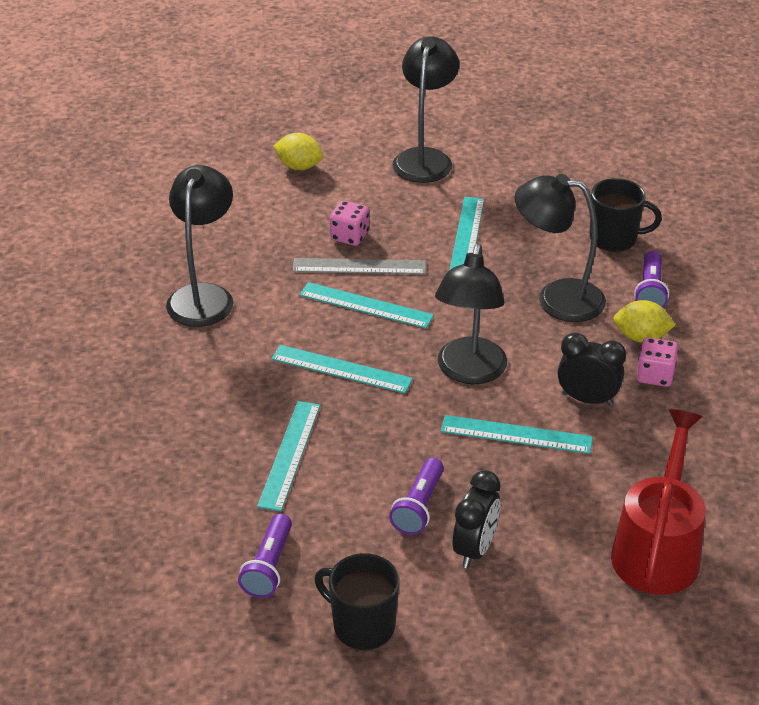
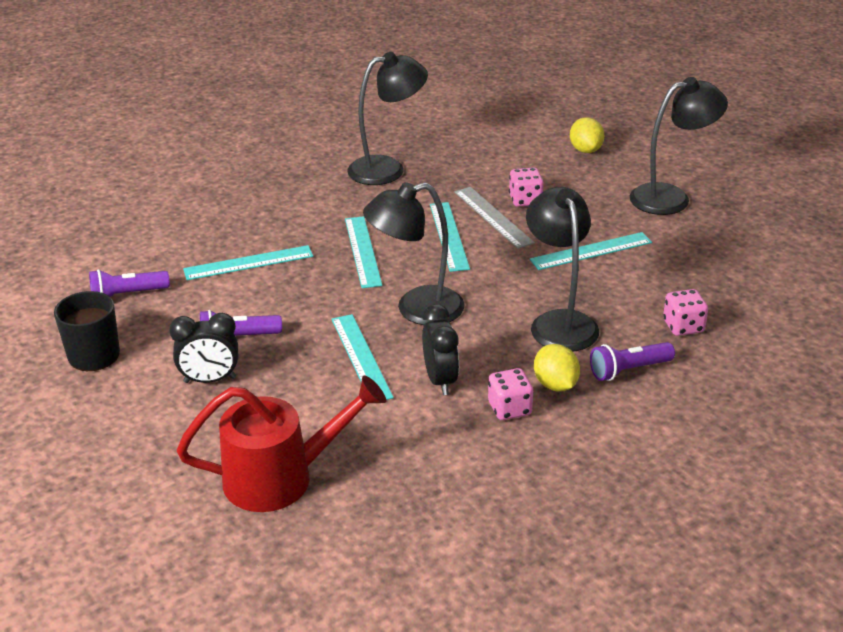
camera: 60 degrees right, 5 degrees down
black mug [590,178,662,252] -> pink dice [663,289,708,336]

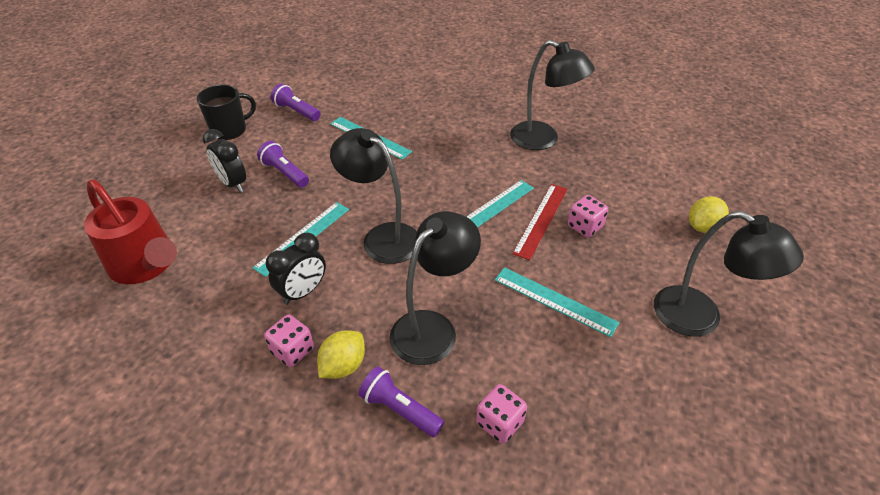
camera: 55 degrees right, 10 degrees up
turquoise ruler [345,216,383,288] -> none
grey ruler [454,187,535,249] -> red ruler [512,184,568,260]

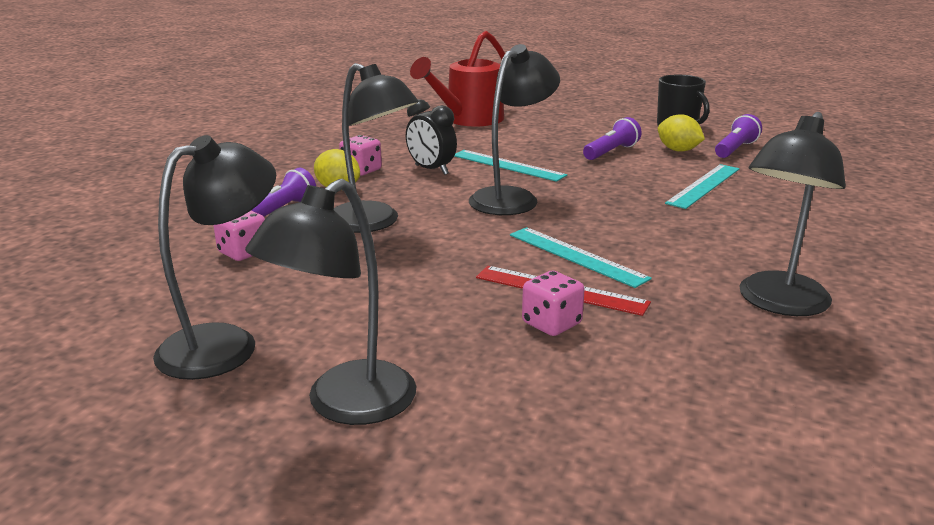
camera: 90 degrees right, 20 degrees down
black clock [203,129,246,192] -> none
turquoise ruler [495,267,620,337] -> none
yellow lemon [689,196,729,233] -> yellow lemon moved to [658,114,705,152]
none -> black lamp [153,135,276,380]

